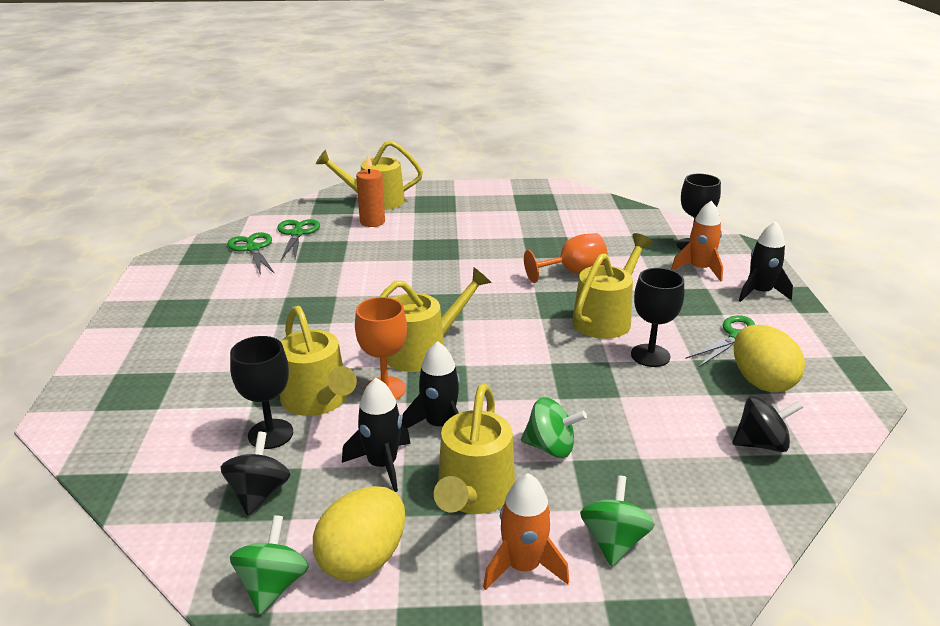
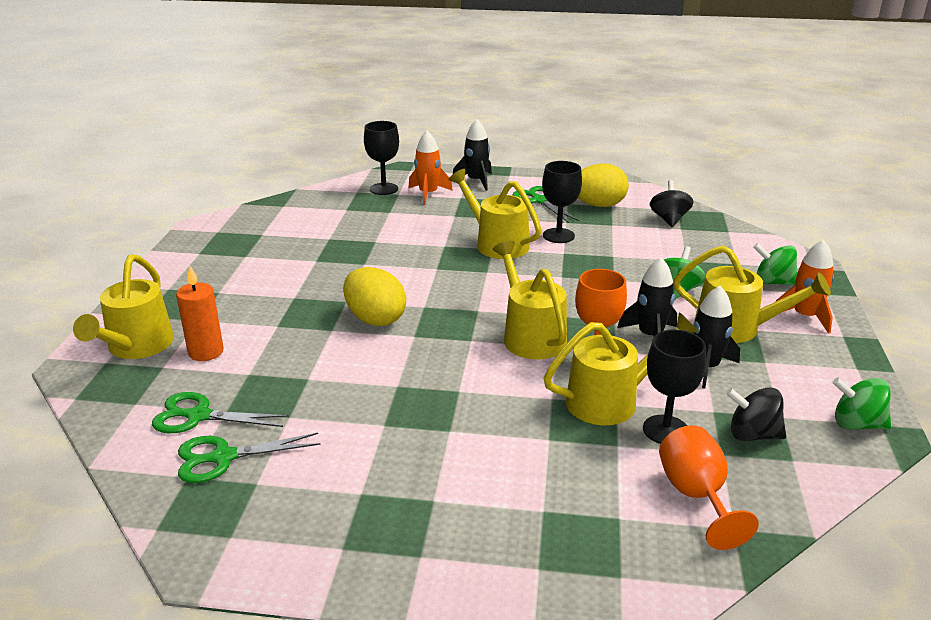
camera: 80 degrees left, 0 degrees up
yellow egg [313,486,405,581] -> yellow egg moved to [343,267,406,326]
orange goblet [524,233,608,283] -> orange goblet moved to [659,425,759,550]

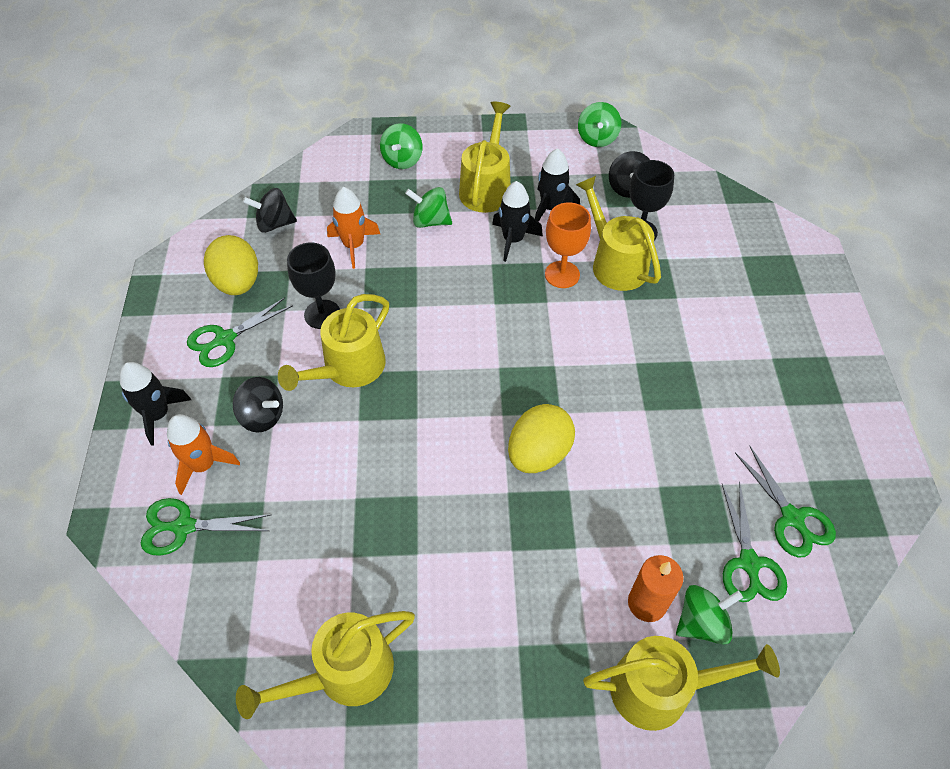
camera: 100 degrees left, 25 degrees up
black goblet [364,121,399,195] -> green scissors [141,498,270,556]
yellow watering can [493,241,567,359] -> yellow watering can moved to [236,611,415,719]
orange goblet [659,425,759,550] -> none
orange rocket [776,239,834,334] -> orange rocket moved to [327,187,380,269]
none -> black spinning top [233,377,283,433]
none -> green spinning top [676,585,743,645]

